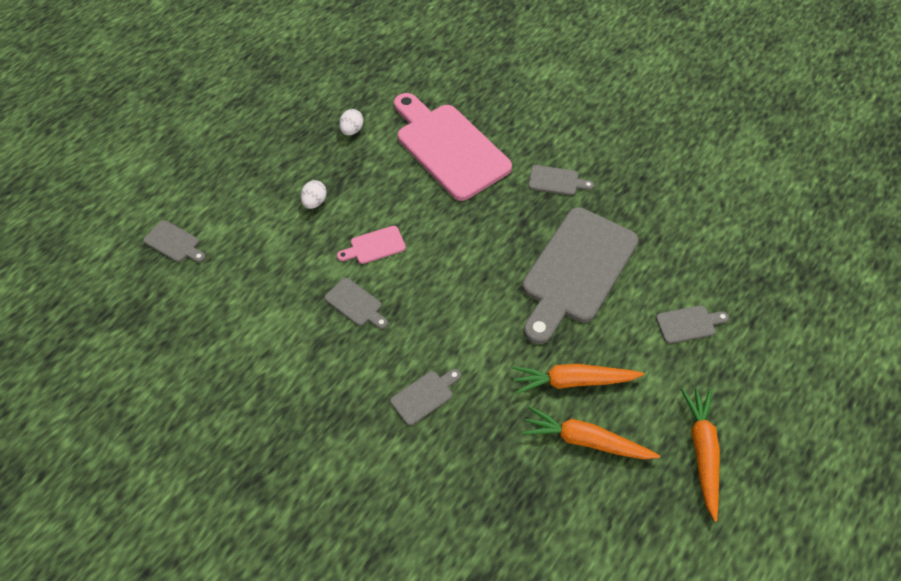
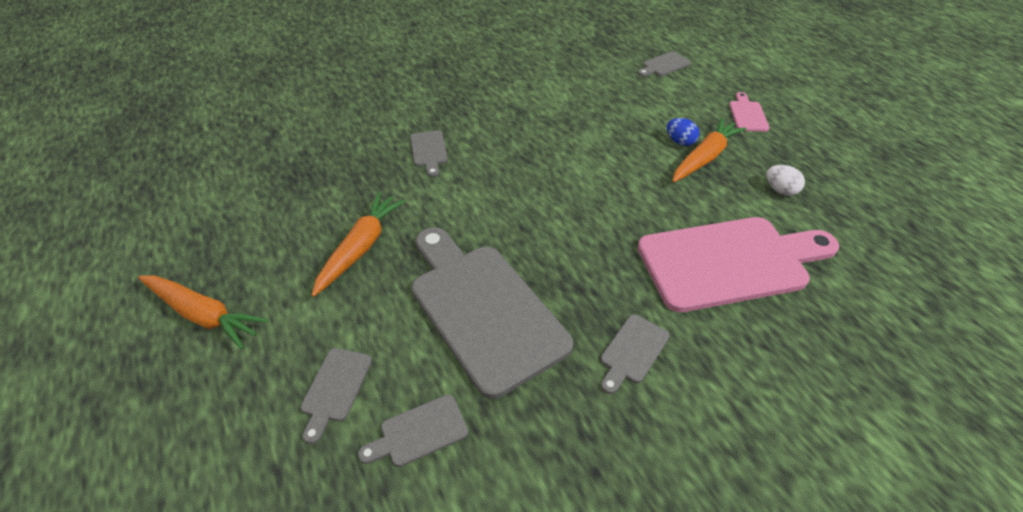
camera: 115 degrees right, 10 degrees down
white egg [301,180,327,209] -> blue egg [667,118,700,146]
grey cutting board [325,278,388,329] -> grey cutting board moved to [358,395,468,467]
pink cutting board [337,226,406,264] -> pink cutting board moved to [729,92,770,132]
orange carrot [522,406,660,459] -> orange carrot moved to [672,118,746,182]

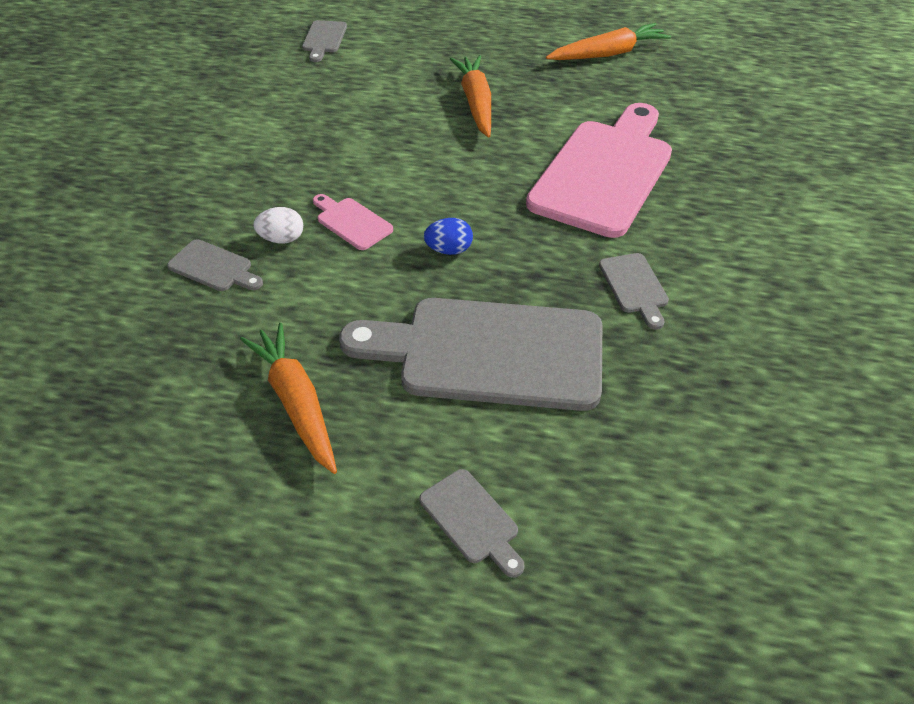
camera: 50 degrees left, 0 degrees up
orange carrot [138,275,268,349] -> orange carrot moved to [546,23,671,60]
grey cutting board [358,395,468,467] -> none
blue egg [667,118,700,146] -> blue egg moved to [424,218,473,255]
pink cutting board [729,92,770,132] -> pink cutting board moved to [313,194,393,250]
white egg [766,165,805,196] -> white egg moved to [253,207,303,243]

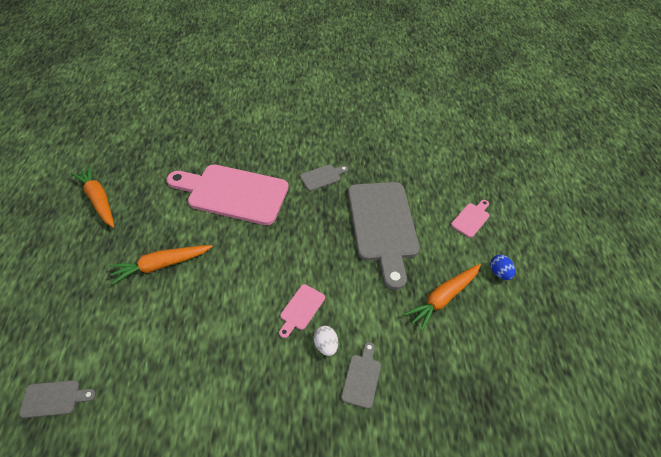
camera: 105 degrees left, 5 degrees up
grey cutting board [419,469,525,578] -> pink cutting board [451,200,490,238]
blue egg [424,218,473,255] -> blue egg moved to [490,255,515,280]

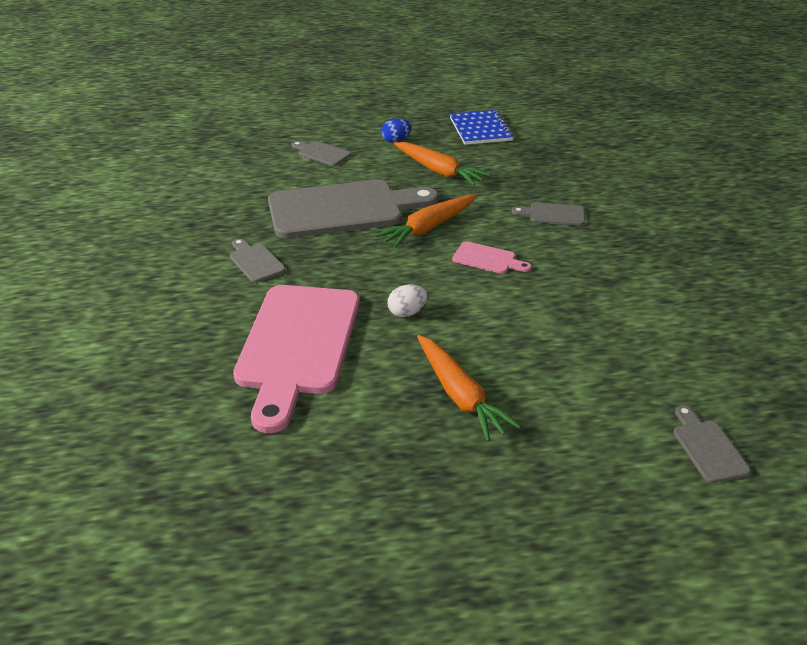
camera: 95 degrees left, 15 degrees down
orange carrot [71,165,114,228] -> orange carrot moved to [375,194,476,248]
white egg [314,326,338,356] -> white egg moved to [388,285,428,317]
pink cutting board [451,200,490,238] -> grey cutting board [292,141,351,166]
none -> blue notebook [450,110,514,145]

